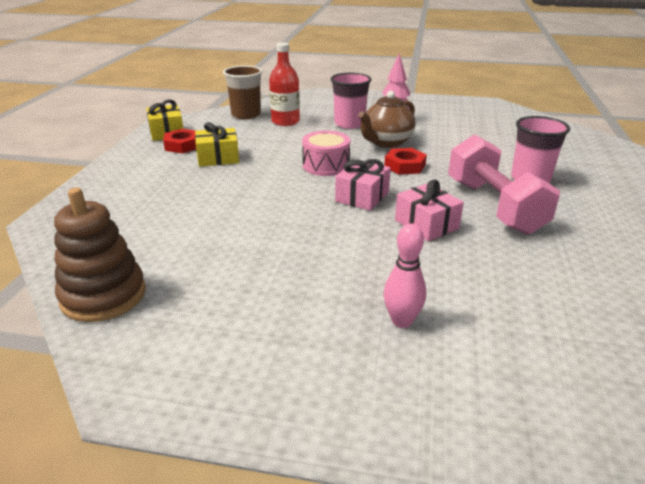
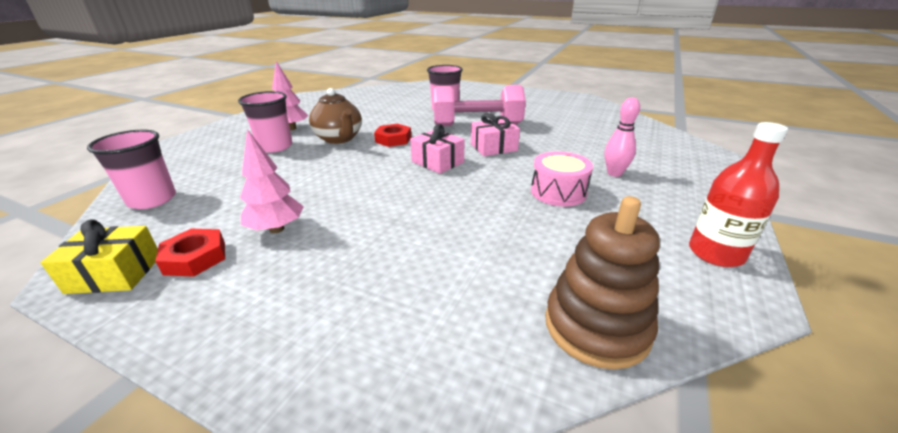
camera: 75 degrees left, 0 degrees up
yellow gift [195,122,239,167] -> pink tree [240,129,304,233]
brown cup [223,65,262,119] -> pink cup [87,130,176,209]
red bottle [269,43,300,126] -> red bottle moved to [689,122,788,267]
pink drum [302,131,350,176] -> pink drum moved to [531,151,593,206]

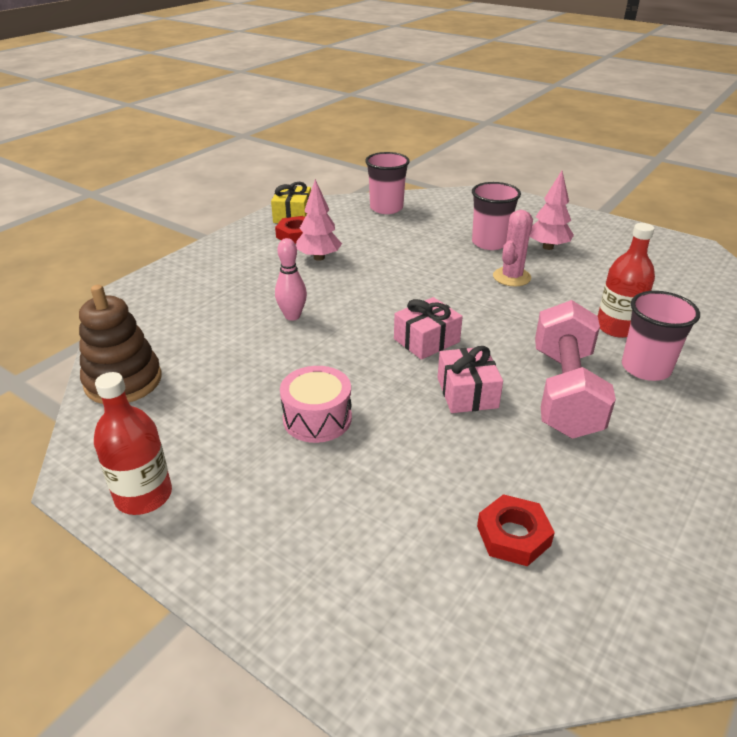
camera: 100 degrees right, 5 degrees up
brown teapot [309,88,362,144] -> pink cactus [493,210,533,286]
red nut [374,124,411,147] -> red nut moved to [477,494,555,566]
pink bowling pin [605,98,640,177] -> pink bowling pin moved to [275,238,307,321]
none -> red bottle [598,223,655,338]

